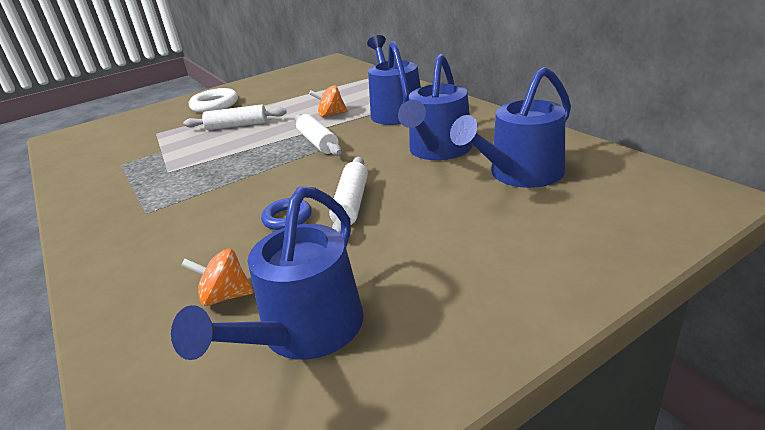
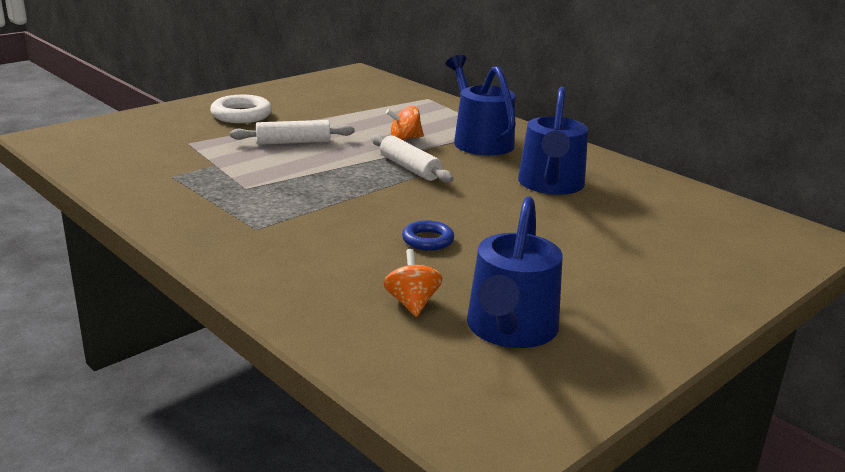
camera: 15 degrees left, 5 degrees down
orange spinning top [181,249,254,306] -> orange spinning top turned 90 degrees clockwise [384,249,442,317]
white rolling pin [329,157,368,233] -> none
blue watering can [450,67,571,188] -> none

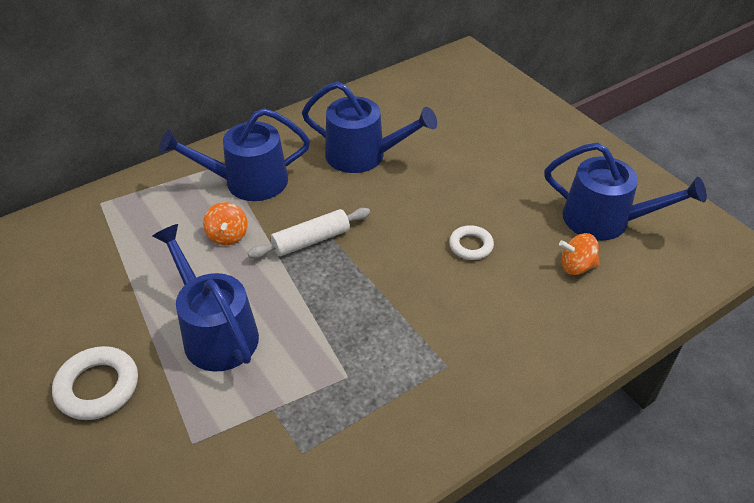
camera: 80 degrees left, 20 degrees up
white rolling pin [230,120,355,145] -> blue watering can [152,224,259,372]
blue ring [402,220,454,251] -> white ring [449,225,494,260]

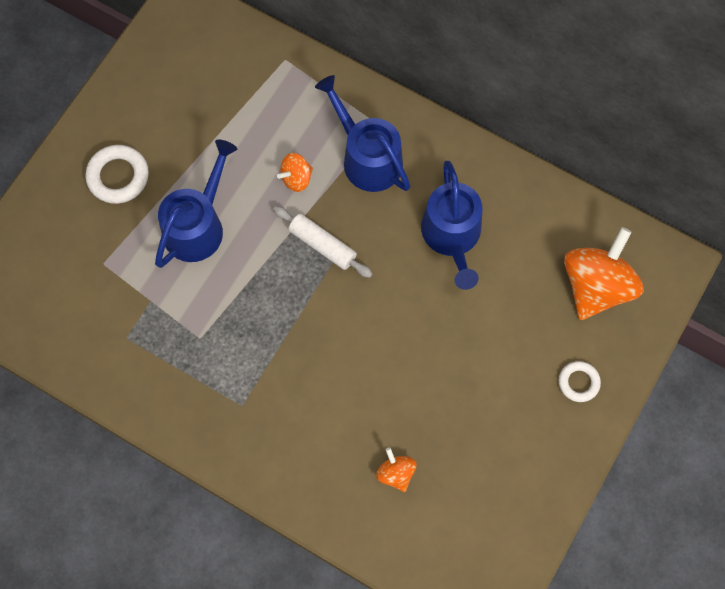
camera: 65 degrees right, 25 degrees up
white ring [449,225,494,260] -> white ring moved to [559,361,601,402]
blue watering can [545,142,707,241] -> none
none -> orange spinning top [564,227,643,320]

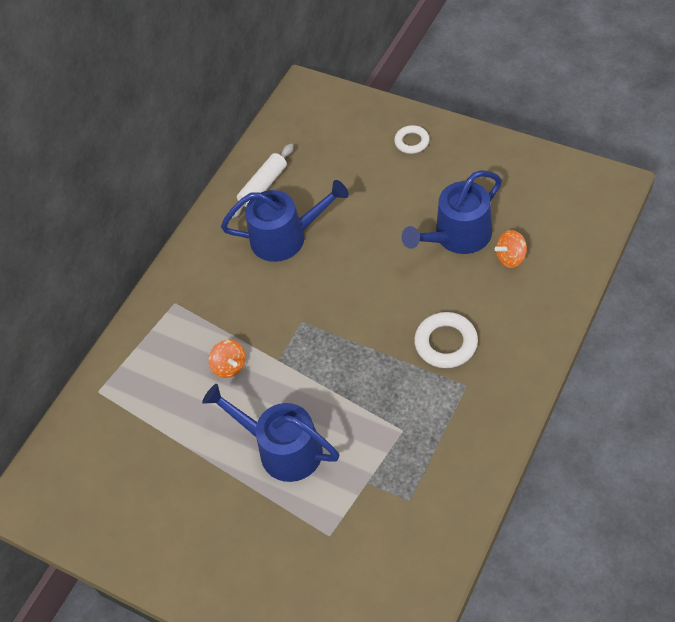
camera: 85 degrees left, 15 degrees down
white ring [85,145,149,204] -> white ring moved to [414,312,478,368]
white rolling pin [273,206,372,278] -> white rolling pin moved to [231,144,294,219]
blue watering can [315,75,410,192] -> blue watering can moved to [401,170,502,254]
orange spinning top [564,227,643,320] -> none

